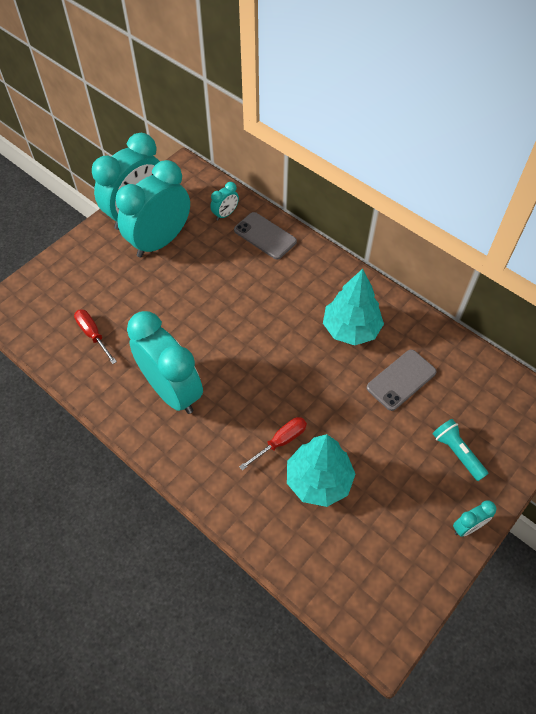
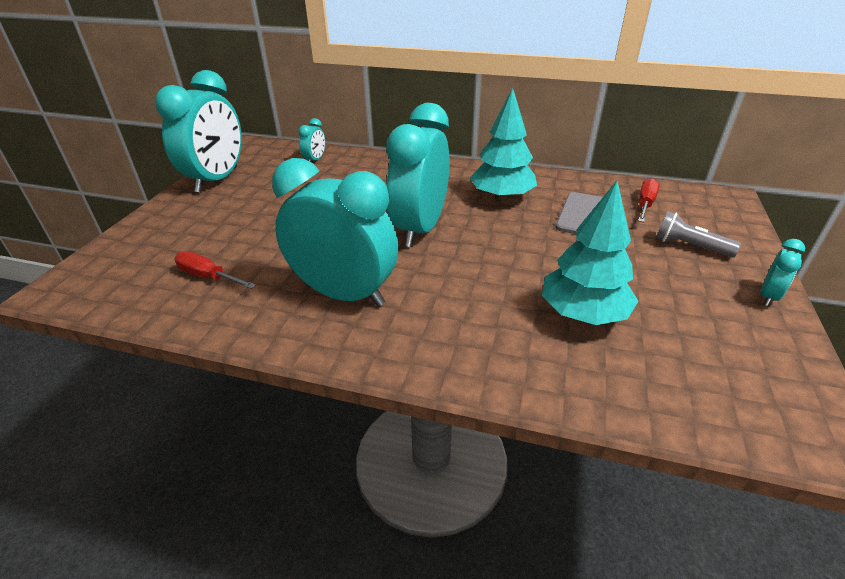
camera: 25 degrees left, 20 degrees down
turquoise clock [116,160,190,258] -> turquoise clock moved to [386,103,450,247]
grey phone [234,212,297,259] -> none
red screwdriver [239,417,307,470] -> red screwdriver moved to [638,178,660,222]
turquoise flashlight [432,419,489,481] -> grey flashlight [655,211,741,258]

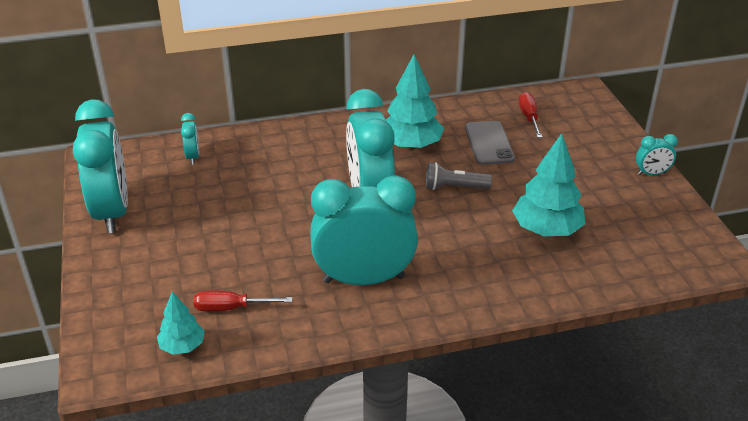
camera: 30 degrees left, 0 degrees up
grey flashlight [655,211,741,258] -> grey flashlight moved to [426,162,492,190]
turquoise clock [760,239,805,306] -> turquoise clock turned 75 degrees clockwise [636,134,678,175]
none -> turquoise tree [157,291,205,355]

